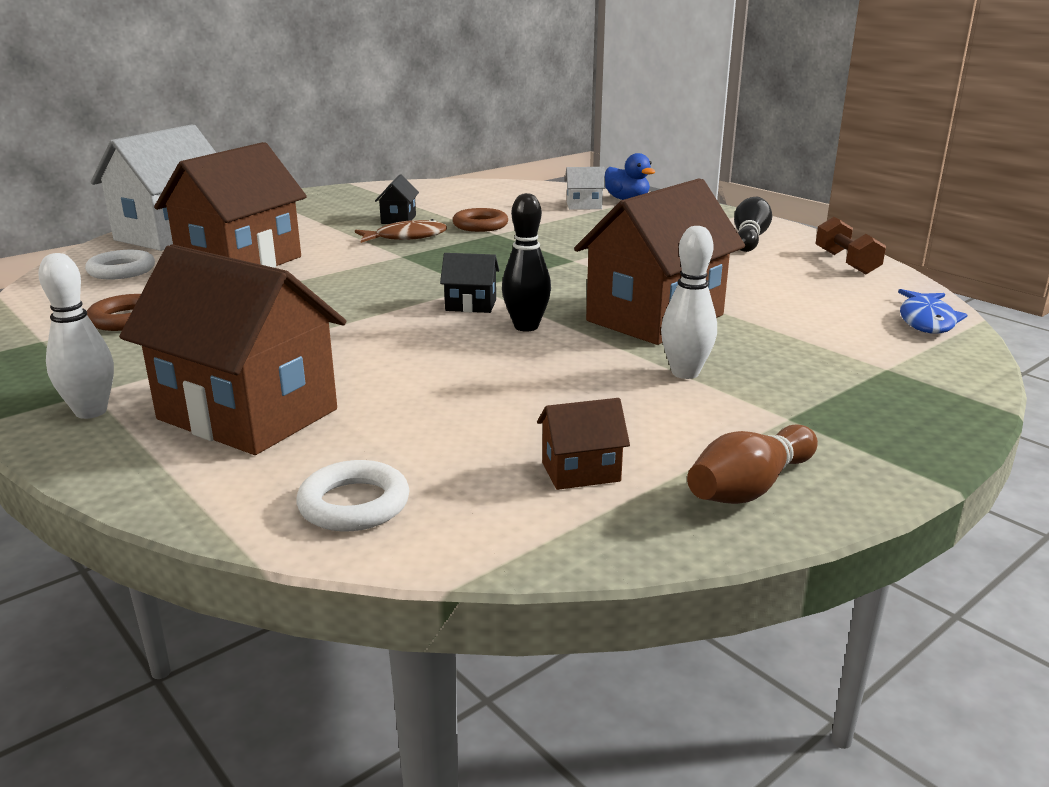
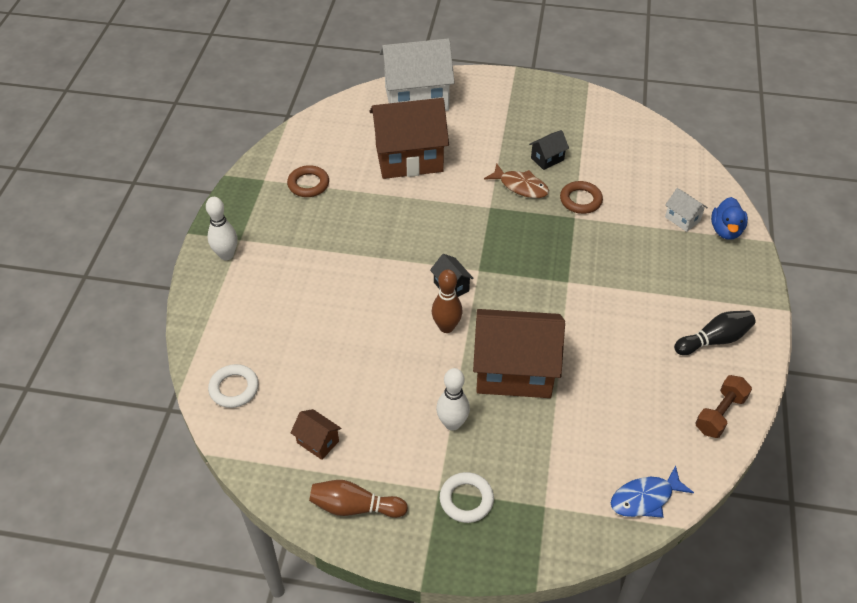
camera: 50 degrees right, 25 degrees up
white ring [85,250,155,279] -> white ring moved to [440,472,494,523]
brown house [119,244,346,455] -> none
black bowling pin [502,193,551,331] -> brown bowling pin [432,270,463,333]

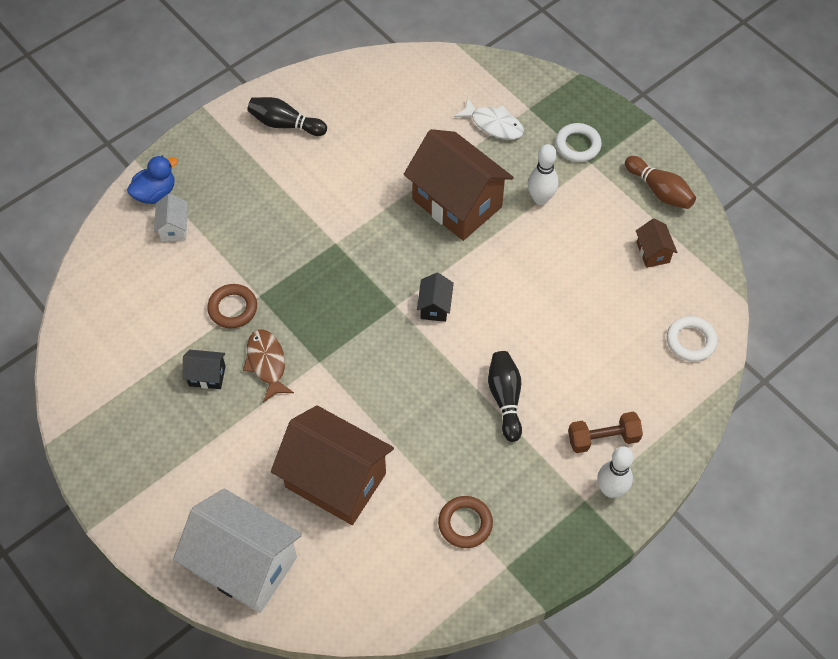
camera: 140 degrees left, 10 degrees up
brown bowling pin [432,270,463,333] -> none
blue fish [611,465,694,518] -> none
brown dumbbell [695,375,752,438] -> brown dumbbell moved to [568,412,643,453]
none -> white fish [454,97,524,139]
none -> black bowling pin [488,351,522,442]

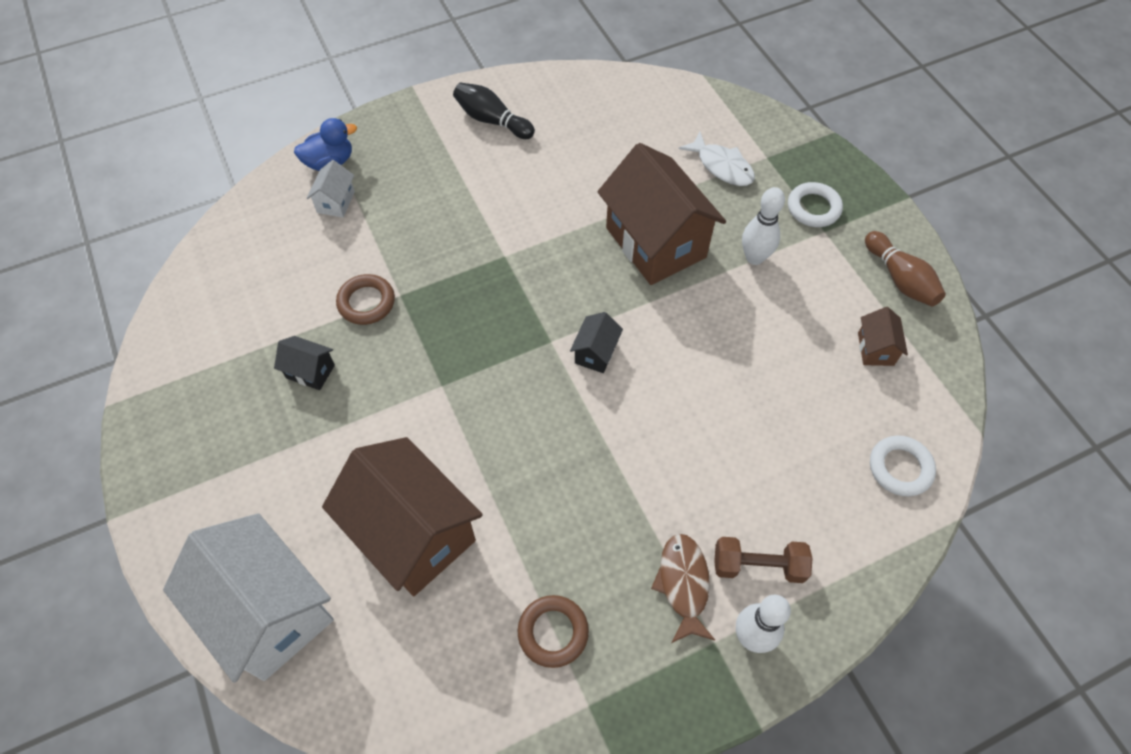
camera: 15 degrees right, 0 degrees up
brown fish [243,329,294,402] -> brown fish moved to [651,534,715,643]
black bowling pin [488,351,522,442] -> none

